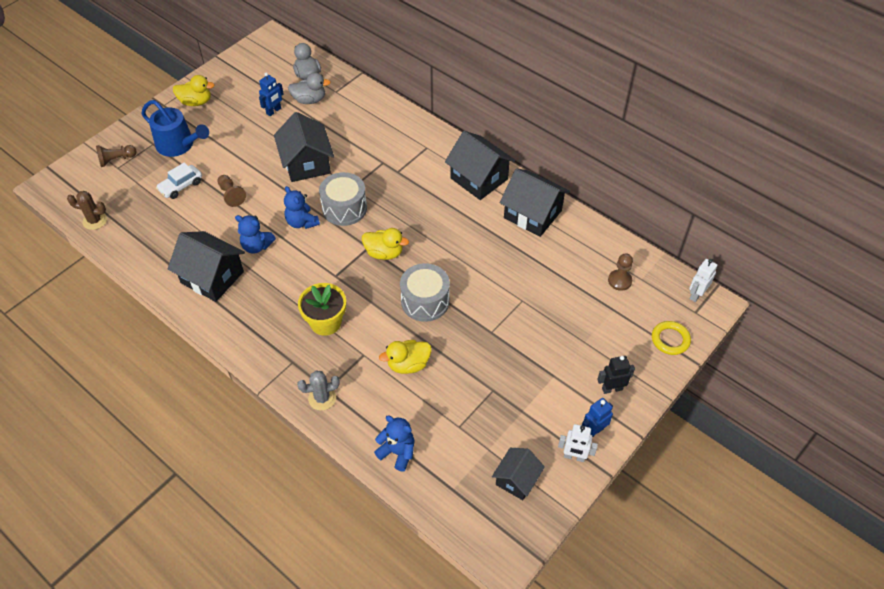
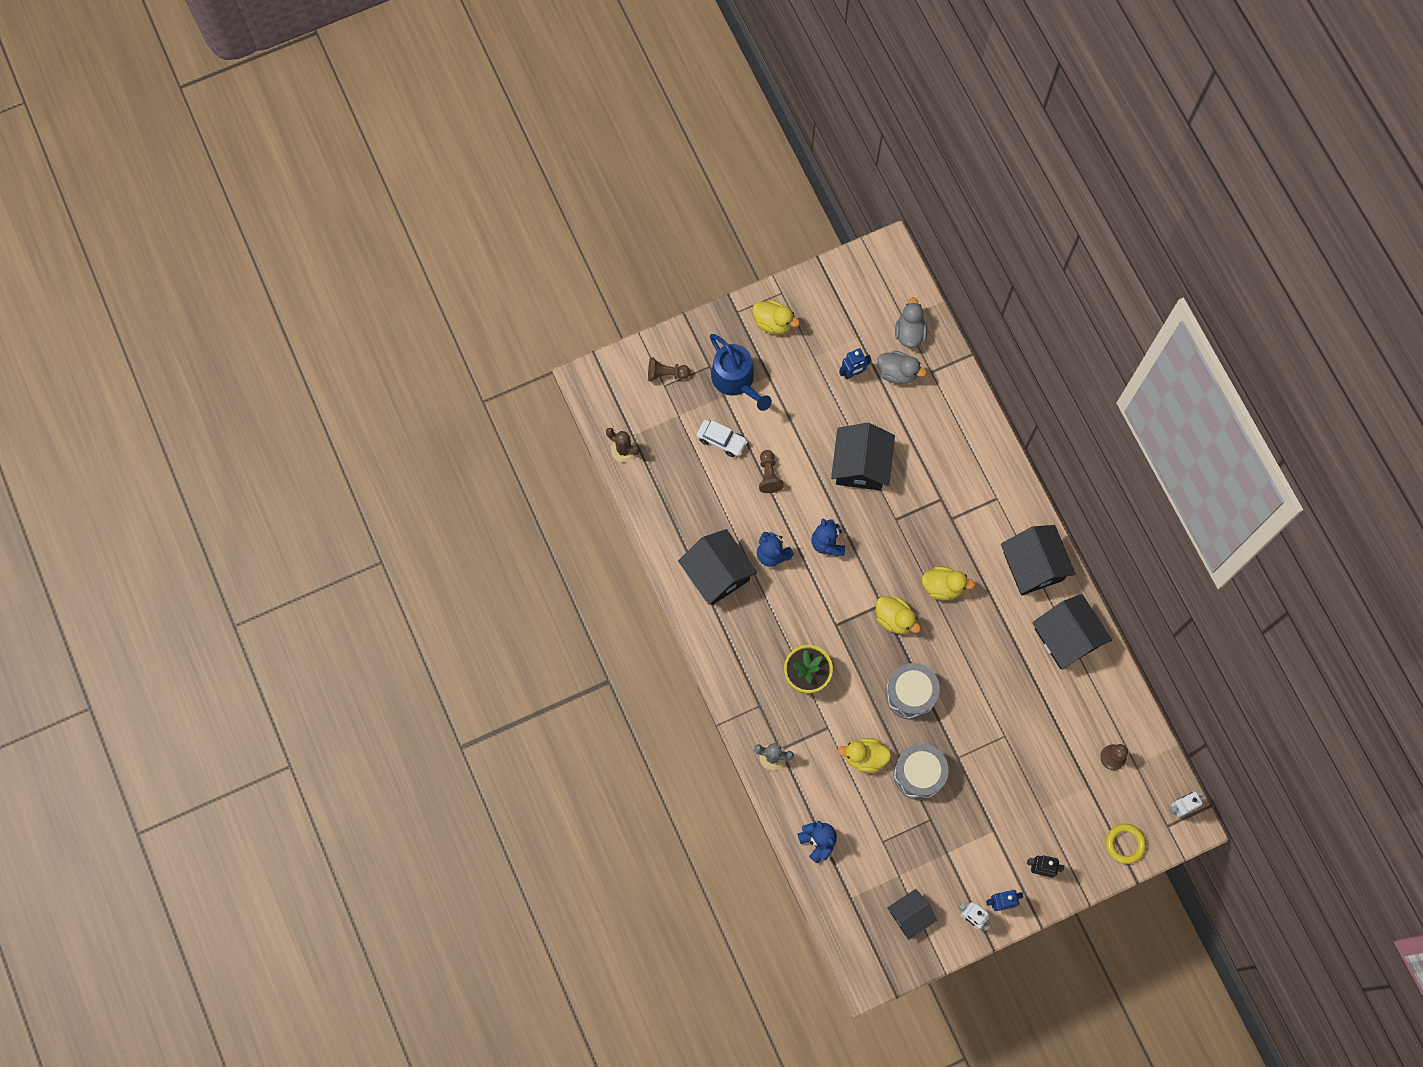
camera: 25 degrees right, 20 degrees up
white car [156,163,202,199] -> white car turned 135 degrees counterclockwise [697,420,748,457]
grey drum [319,172,367,226] -> grey drum moved to [894,744,949,800]
none -> yellow duck [922,566,975,600]

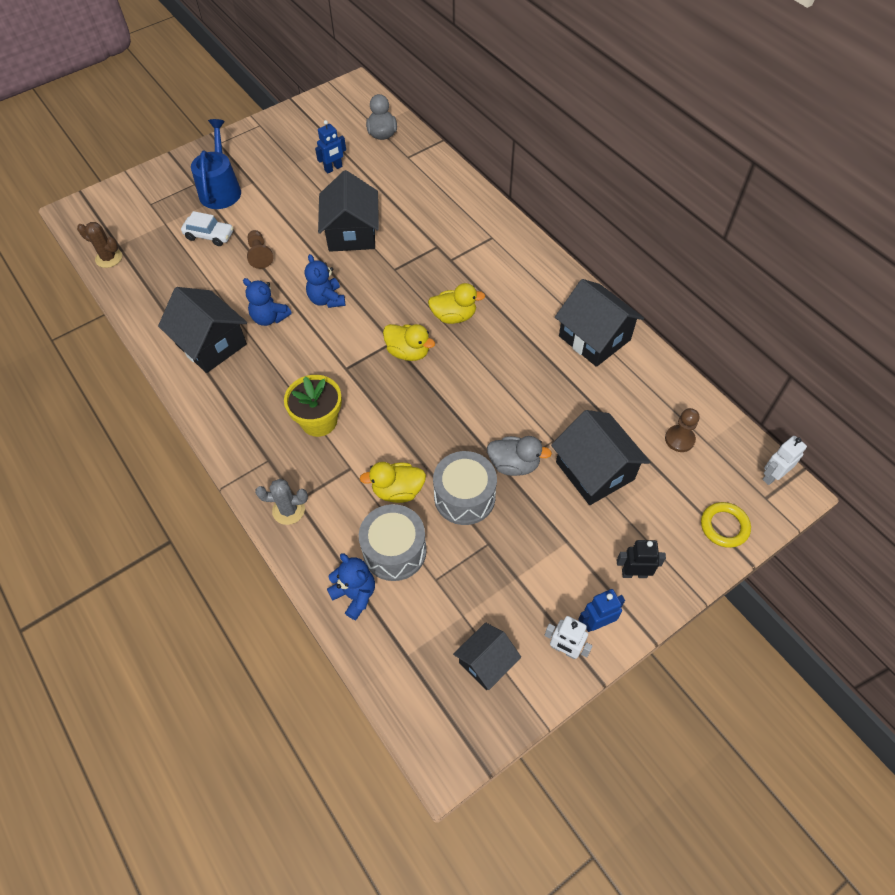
camera: 10 degrees left, 15 degrees down
brown pawn [648,357,690,382] -> none
blue watering can [710,334,772,411] -> blue watering can turned 135 degrees counterclockwise [191,119,241,209]
yellow duck [753,300,800,334] -> none
grey duck [877,351,927,384] -> grey duck moved to [487,436,552,476]
grey drum [885,663,940,720] -> grey drum moved to [359,504,427,581]
black house [1001,525,1076,595] -> black house moved to [551,410,650,505]

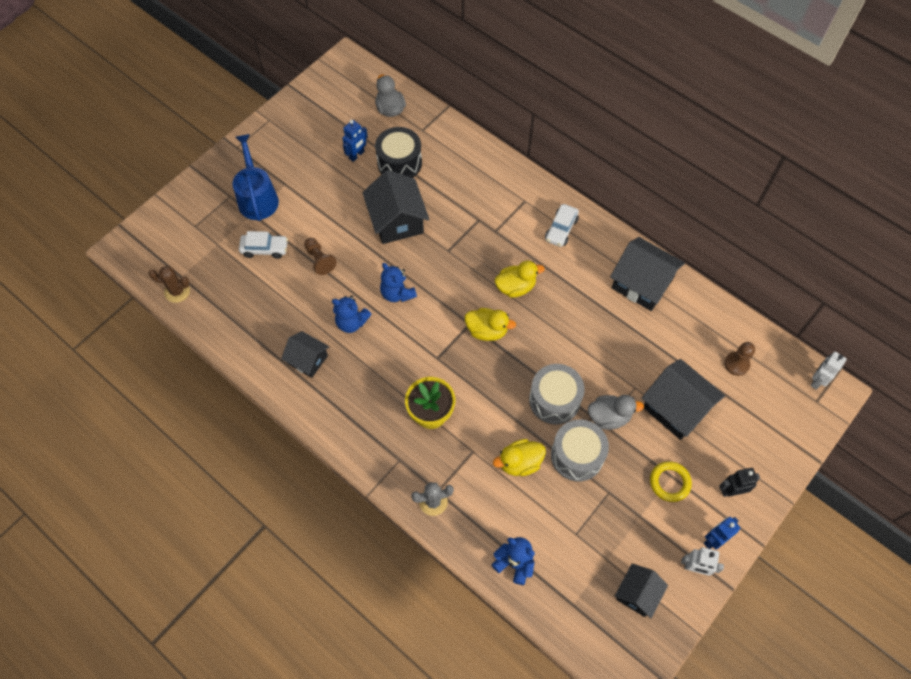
camera: 15 degrees left, 5 degrees up
black house [158,287,247,373] -> black house [281,331,329,378], size x0.61
grey drum [359,504,427,581] -> grey drum moved to [529,364,585,424]
yellow ring [701,502,751,548] -> yellow ring moved to [650,461,692,502]
none -> black drum [375,127,422,178]
none -> white car [545,204,579,247]

